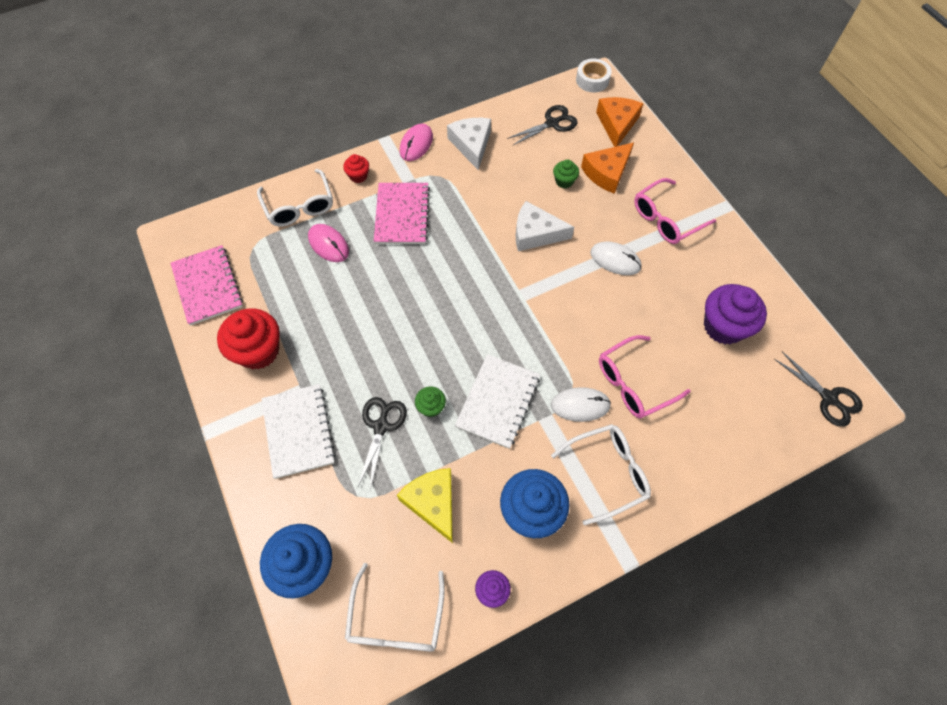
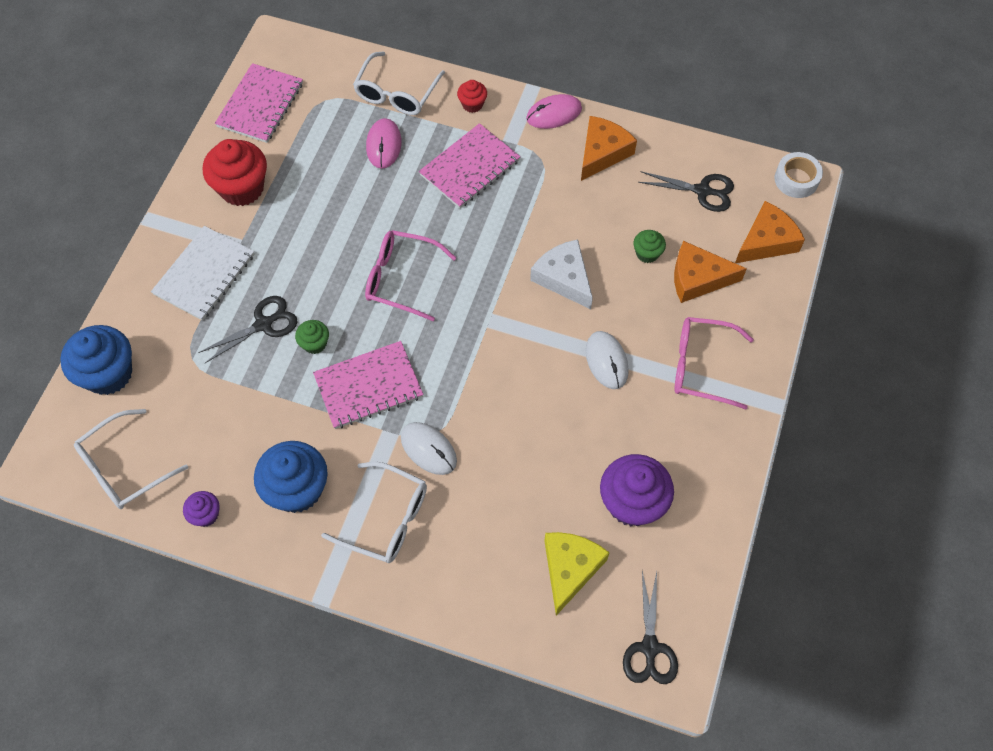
camera: 45 degrees right, 0 degrees up
yellow cheese [397,468,453,543] -> yellow cheese moved to [544,532,610,616]
white cheese [447,118,491,170] -> orange cheese [581,116,637,181]
white notebook [455,354,540,449] -> pink notebook [313,341,423,429]
pink glasses [599,335,691,419] -> pink glasses moved to [365,230,456,321]

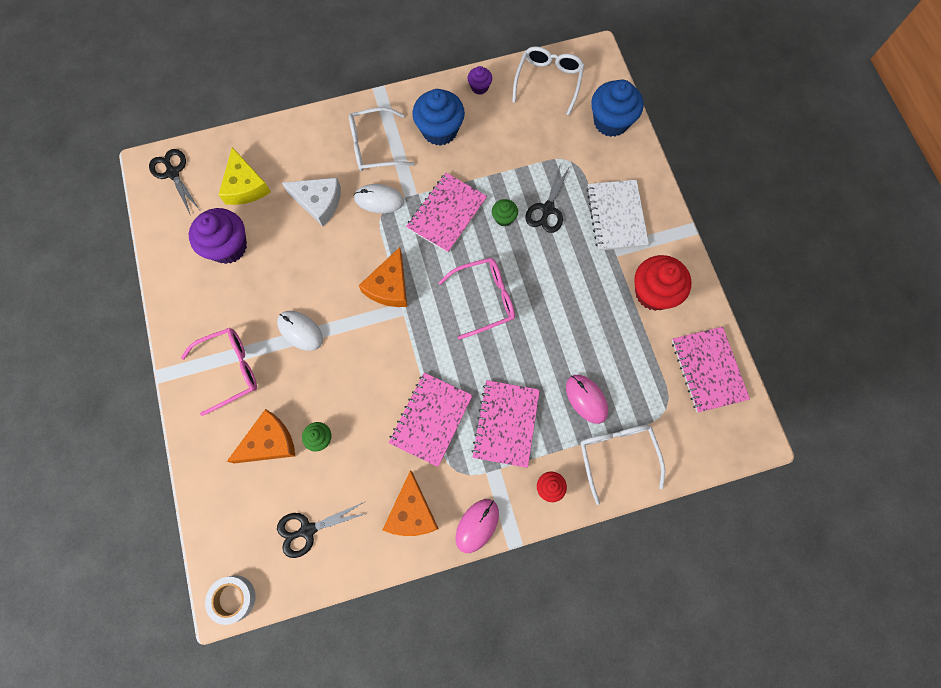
camera: 145 degrees right, 10 degrees up
white cheese [530,239,593,309] -> white cheese moved to [282,178,341,226]
orange cheese [735,201,805,263] -> orange cheese moved to [359,247,407,307]
none -> pink notebook [388,373,473,467]

